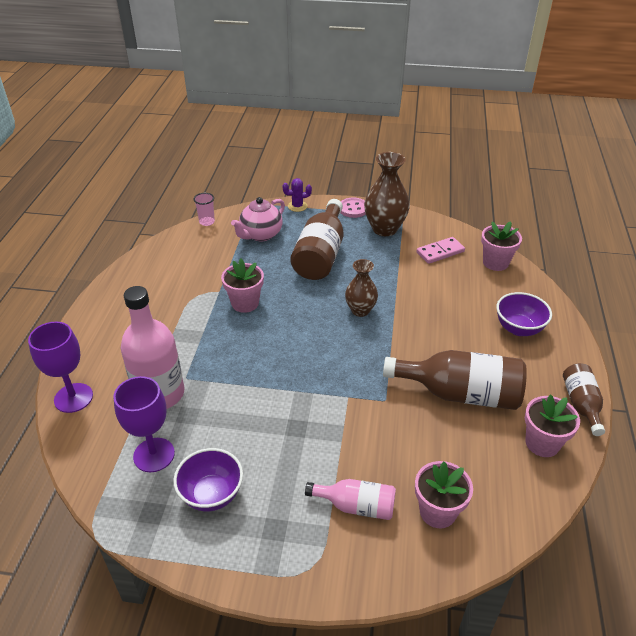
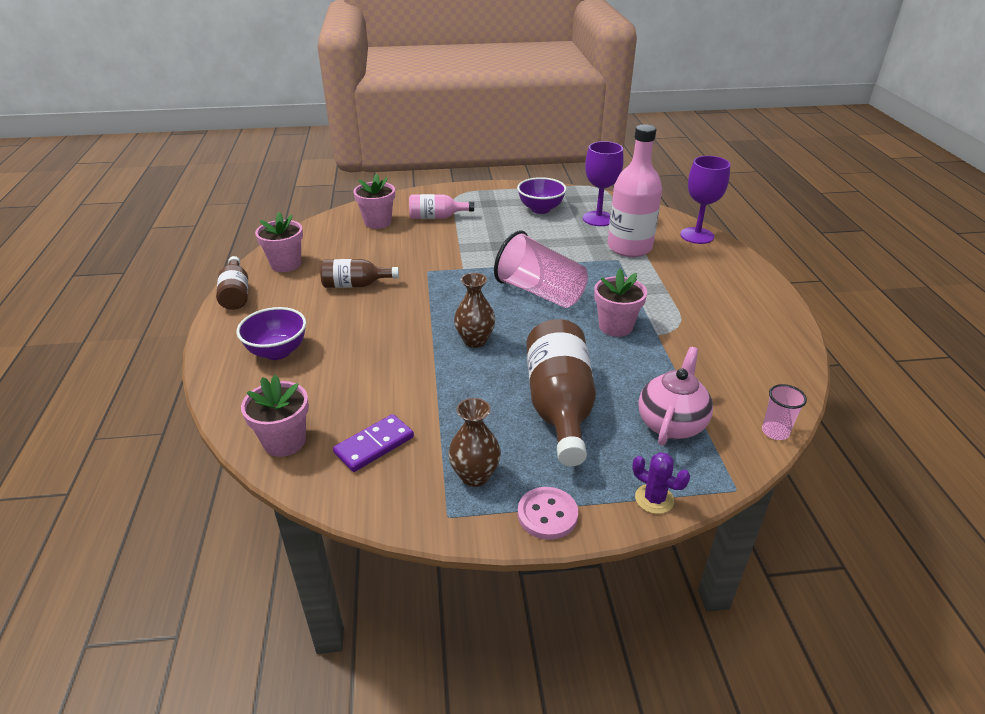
camera: 165 degrees right, 5 degrees down
purple cactus [283,178,312,212] -> purple cactus turned 60 degrees clockwise [632,452,690,514]
brown vase [364,152,410,236] -> brown vase [448,398,501,487], size x0.63
brown bottle [383,350,527,410] -> brown bottle [320,259,399,288], size x0.57
pink domino [416,237,465,264] -> purple domino [333,414,414,472]
none -> pink cup [494,230,588,308]

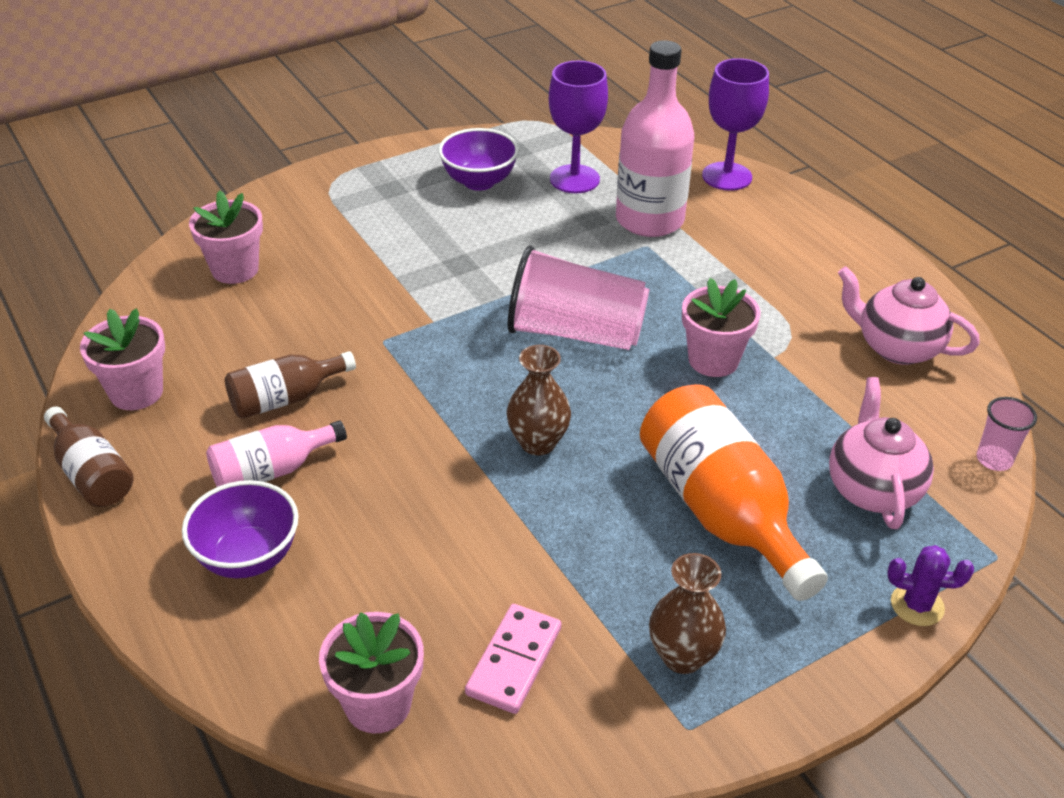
camera: 25 degrees left, 5 degrees up
purple domino [333,414,414,472] -> pink domino [465,604,561,714]
pink bottle [409,194,474,219] -> pink bottle moved to [206,420,347,487]
pink button [518,487,578,540] -> none
brown bottle [526,319,596,466] -> orange bottle [640,384,828,601]
none -> pink teapot [838,266,979,365]

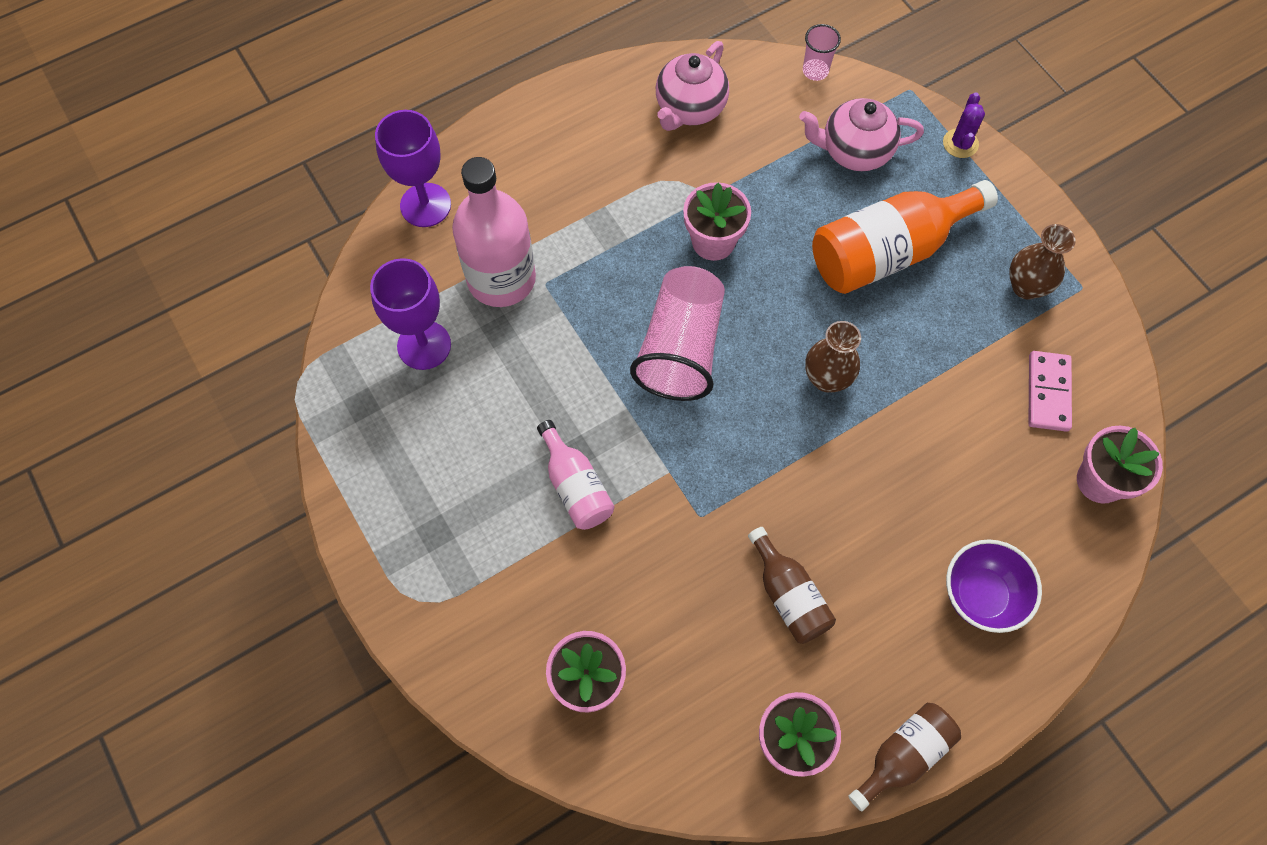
camera: 90 degrees left, 25 degrees up
pink bottle [206,420,347,487] -> pink bottle moved to [537,420,615,530]
purple bowl [438,128,519,191] -> none
pink domino [465,604,561,714] -> pink domino turned 75 degrees clockwise [1028,351,1072,432]

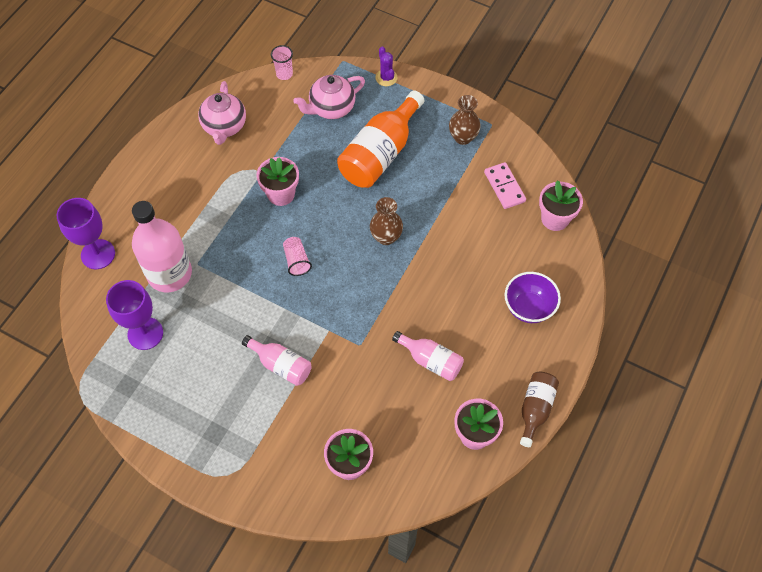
camera: 30 degrees left, 5 degrees down
pink cup [630,266,725,401] -> pink cup [283,237,312,276], size x0.47
brown bottle [748,527,836,644] -> pink bottle [392,331,464,381]

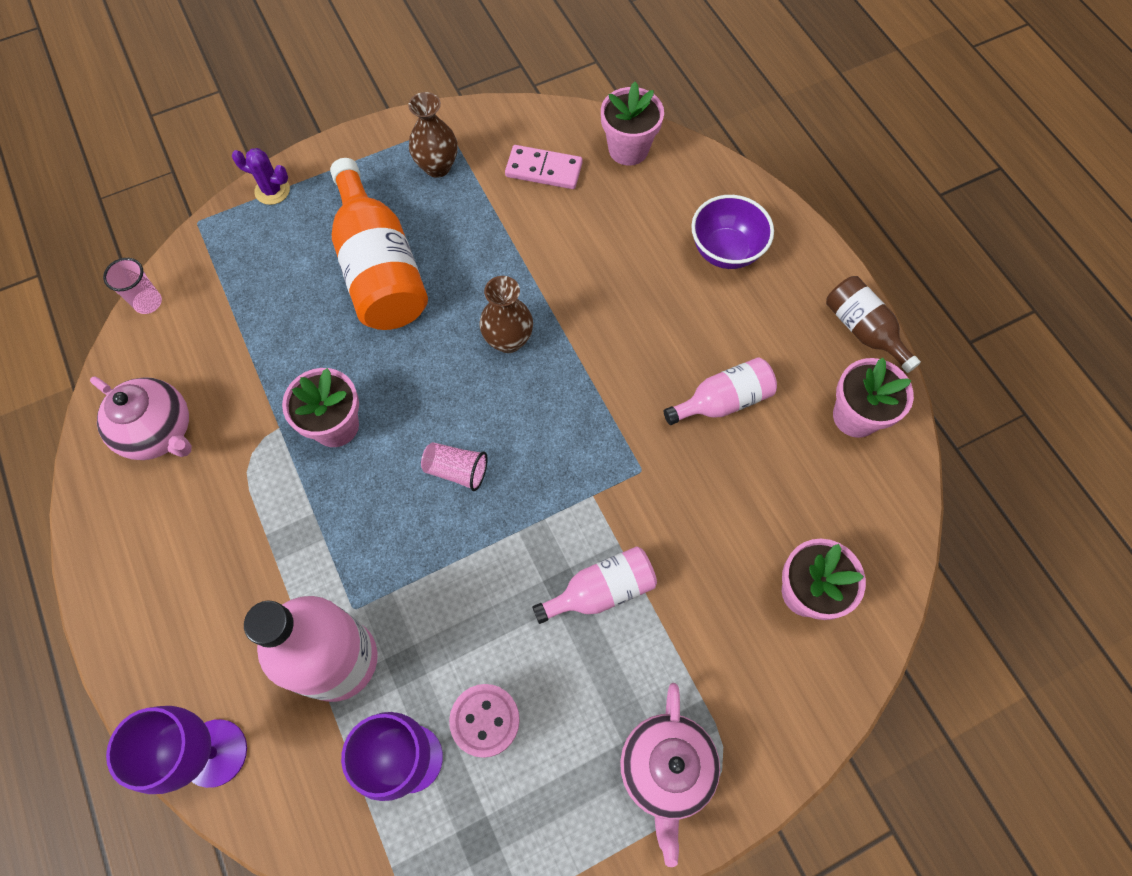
camera: 55 degrees left, 5 degrees up
pink teapot [293,75,365,119] -> pink teapot moved to [620,683,720,867]
none -> pink button [449,684,520,758]

